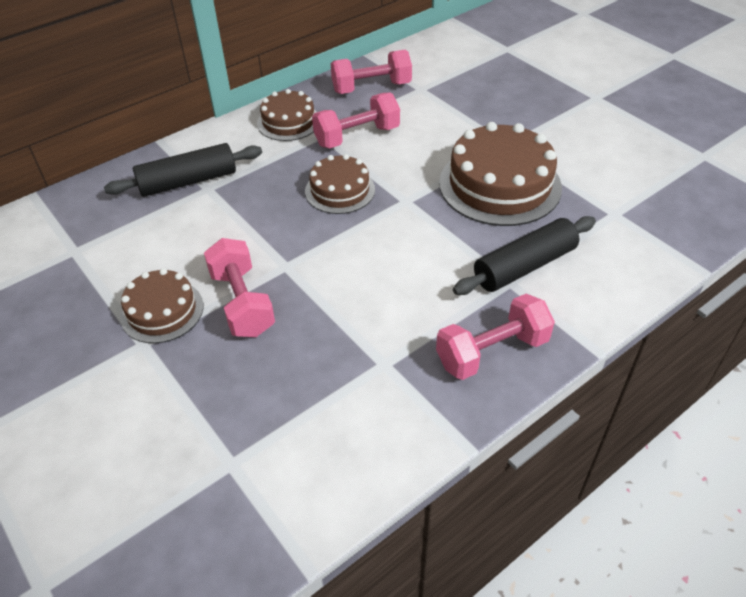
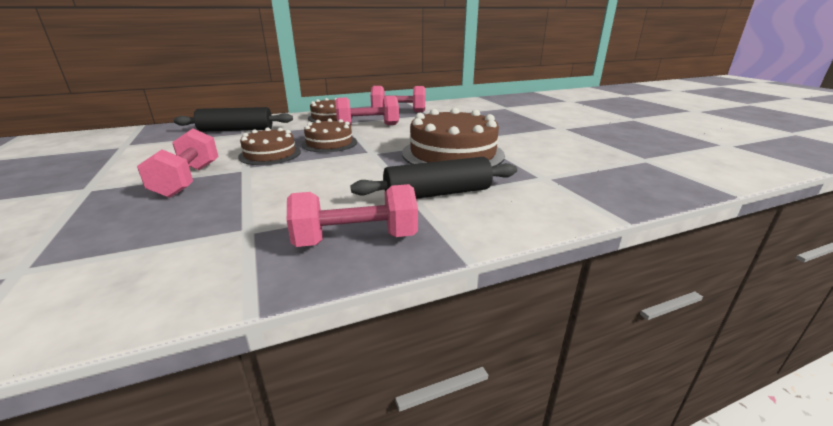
camera: 15 degrees right, 20 degrees down
brown cake [120,268,203,343] -> brown cake moved to [238,128,301,165]

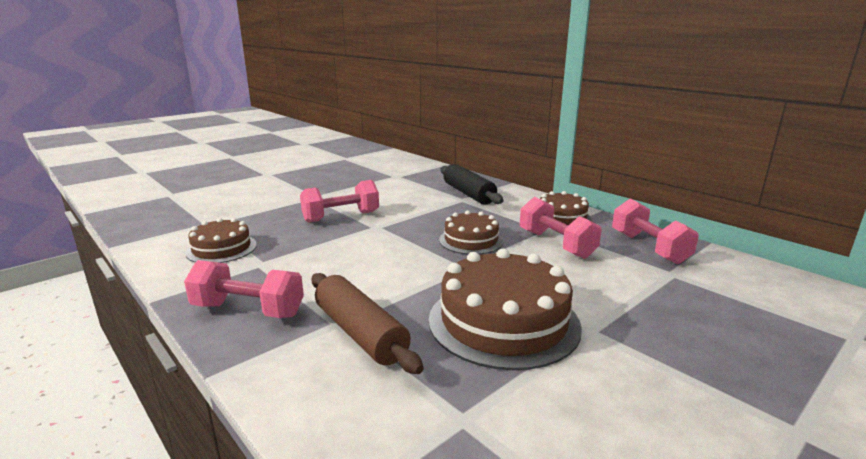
camera: 70 degrees right, 5 degrees down
brown cake [238,128,301,165] -> brown cake moved to [186,218,257,263]
pink dumbbell [287,184,418,247] -> pink dumbbell turned 45 degrees counterclockwise [184,260,304,318]
black rolling pin [351,157,517,199] -> brown rolling pin [312,273,423,374]

